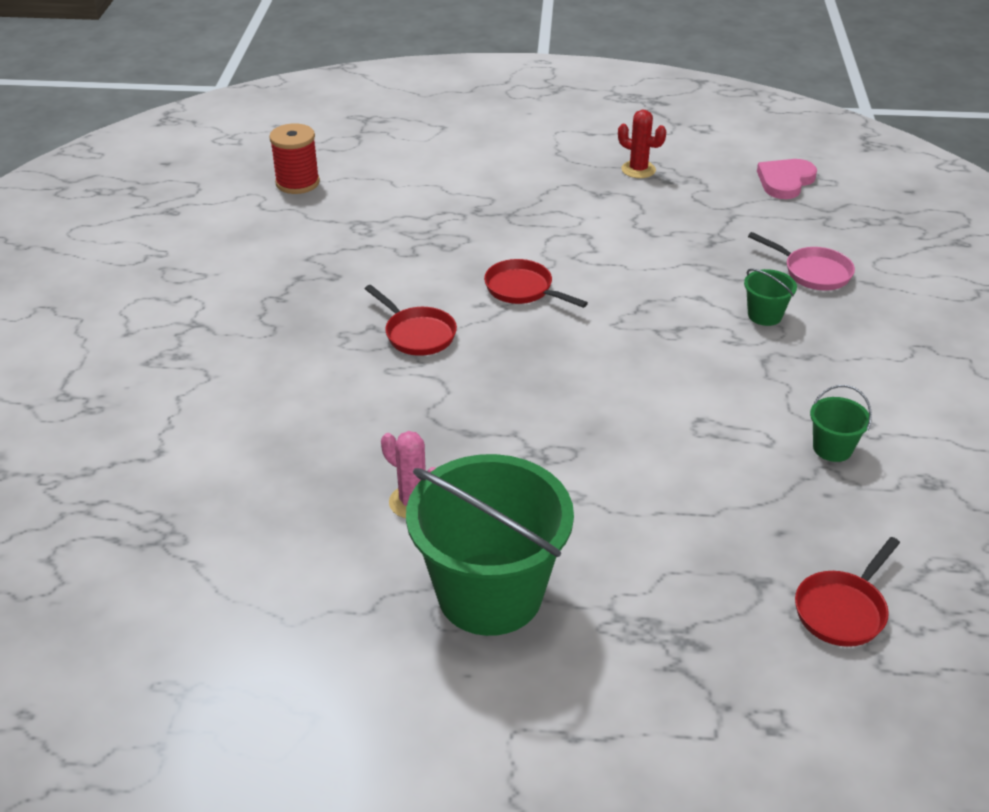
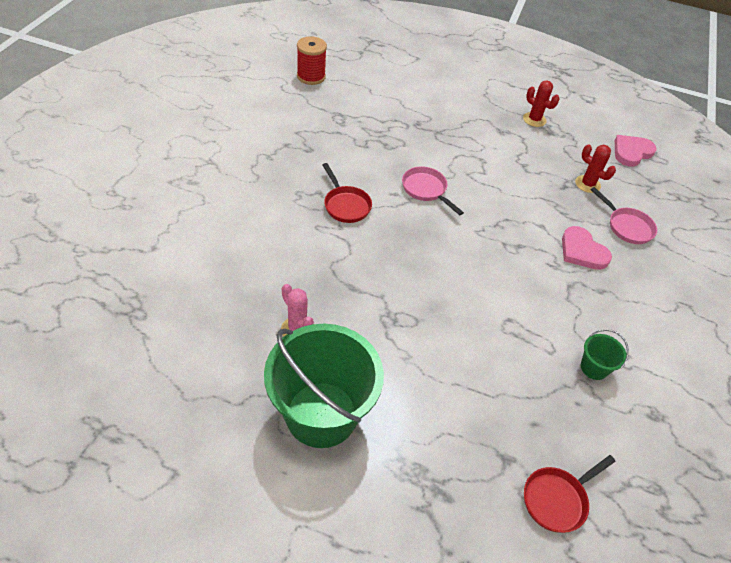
camera: 10 degrees right, 10 degrees up
red pan [484,259,588,308] -> pink pan [402,166,464,215]
green bucket [744,269,797,326] -> pink heart [562,226,612,270]
none -> red cactus [575,144,616,193]

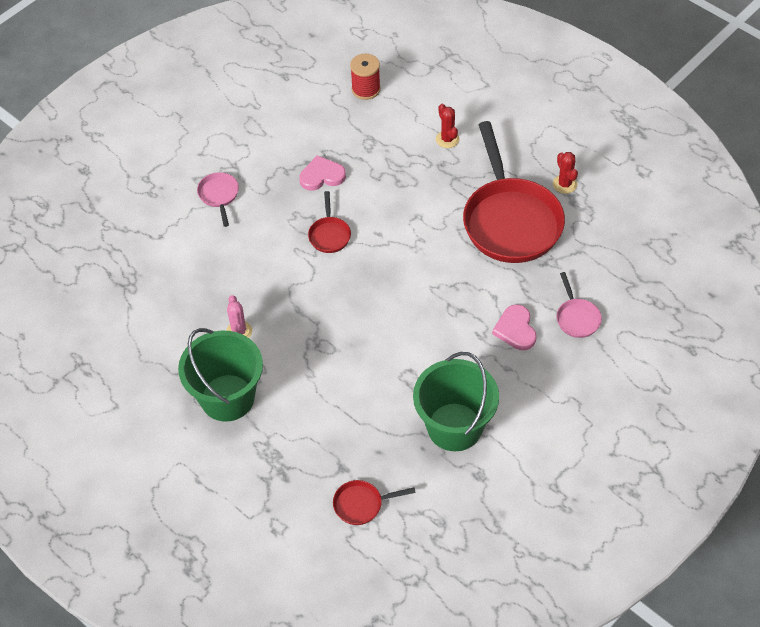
camera: 30 degrees right, 5 degrees up
pink pan [402,166,464,215] -> pink pan moved to [197,172,239,227]
red cactus [575,144,616,193] -> red cactus moved to [436,104,460,148]
green bucket [581,329,629,380] -> green bucket [413,352,499,451], size x2.40
pink heart [615,135,657,167] -> pink heart moved to [299,155,346,191]
none -> red pan [463,121,565,263]

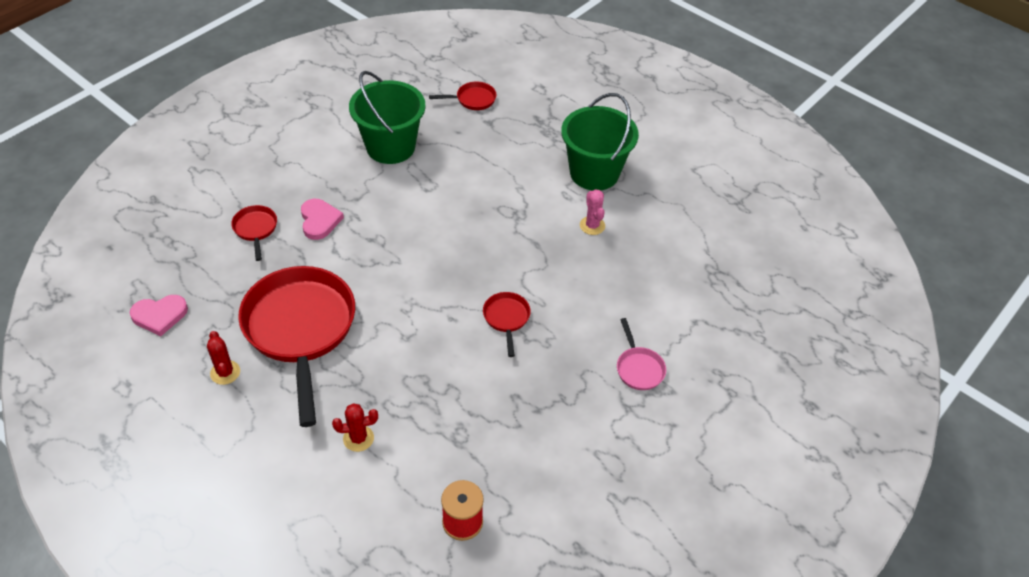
camera: 175 degrees right, 5 degrees down
pink heart [299,155,346,191] -> pink heart moved to [130,295,188,336]
red cactus [436,104,460,148] -> red cactus turned 75 degrees counterclockwise [332,403,378,452]
pink pan [557,272,602,338] -> red pan [231,205,277,261]

